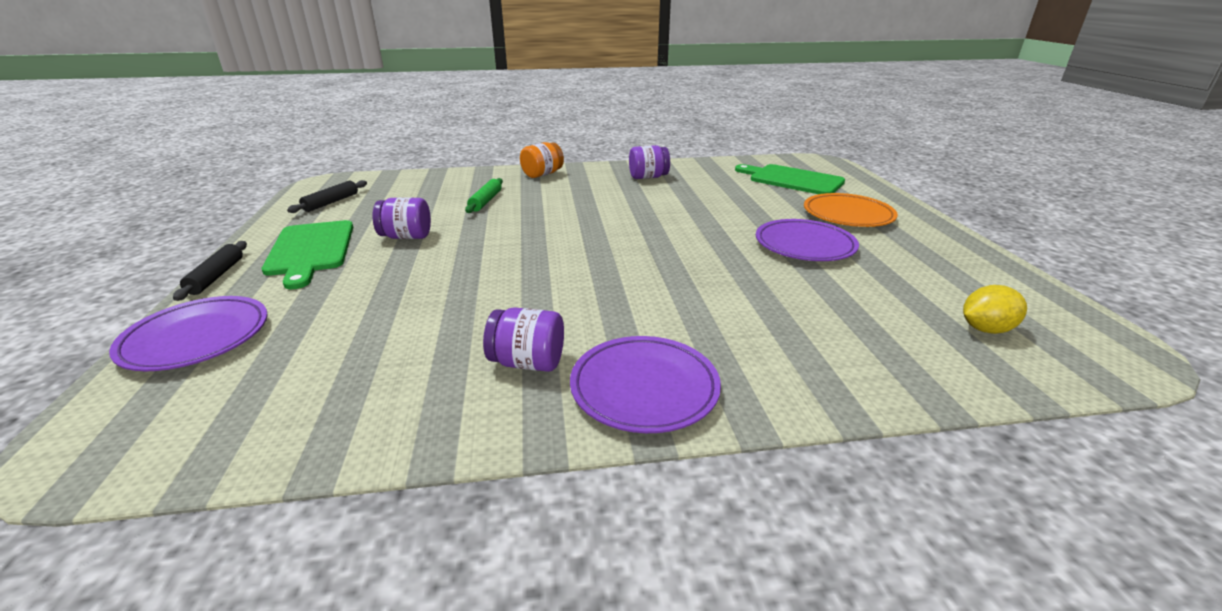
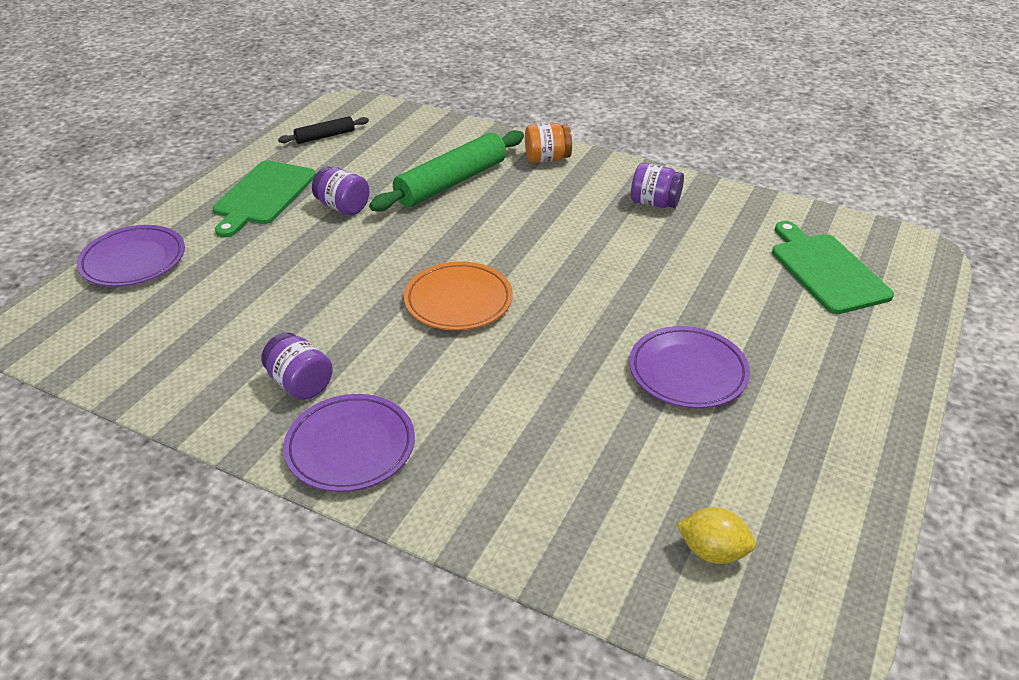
camera: 35 degrees right, 10 degrees up
black rolling pin [173,241,247,301] -> none
green rolling pin [465,178,503,213] -> green rolling pin [369,130,524,212], size x1.98
orange plate [804,193,898,227] -> orange plate moved to [404,261,513,330]

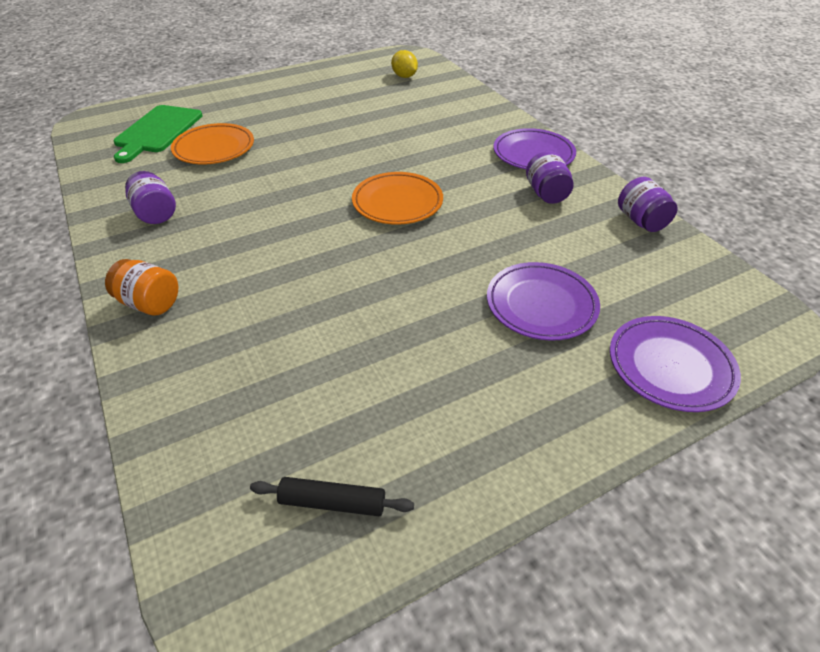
camera: 145 degrees left, 5 degrees up
green cutting board [213,160,316,237] -> none
purple jar [312,167,369,215] -> purple jar moved to [618,177,678,232]
green rolling pin [369,130,524,212] -> none
purple plate [629,326,750,408] -> purple plate moved to [487,262,600,341]
none -> orange plate [171,123,254,164]

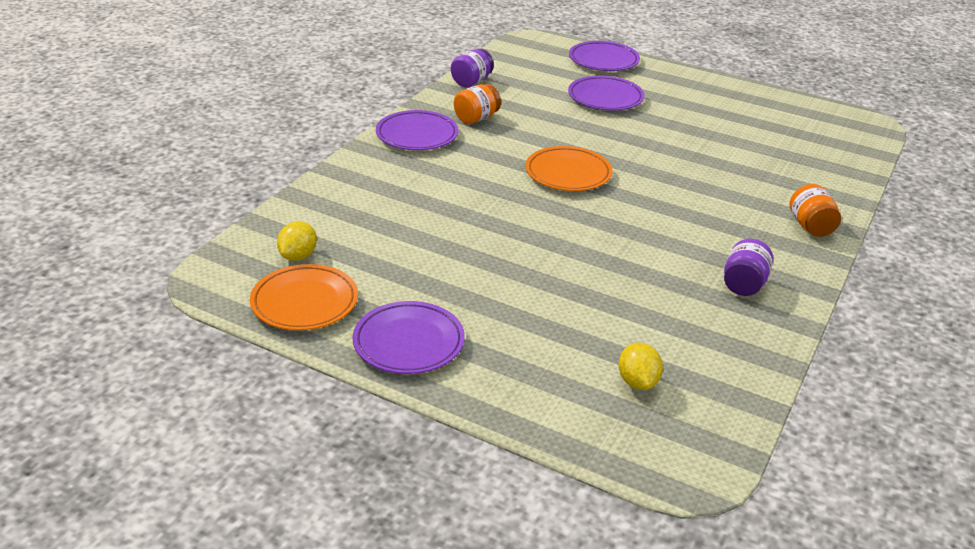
camera: 125 degrees left, 10 degrees down
green cutting board [114,105,203,163] -> yellow lemon [619,343,663,390]
orange plate [171,123,254,164] -> orange plate moved to [250,264,358,330]
black rolling pin [250,477,414,516] -> none
purple jar [526,151,574,204] -> orange jar [454,84,501,124]
none -> purple plate [353,301,465,374]

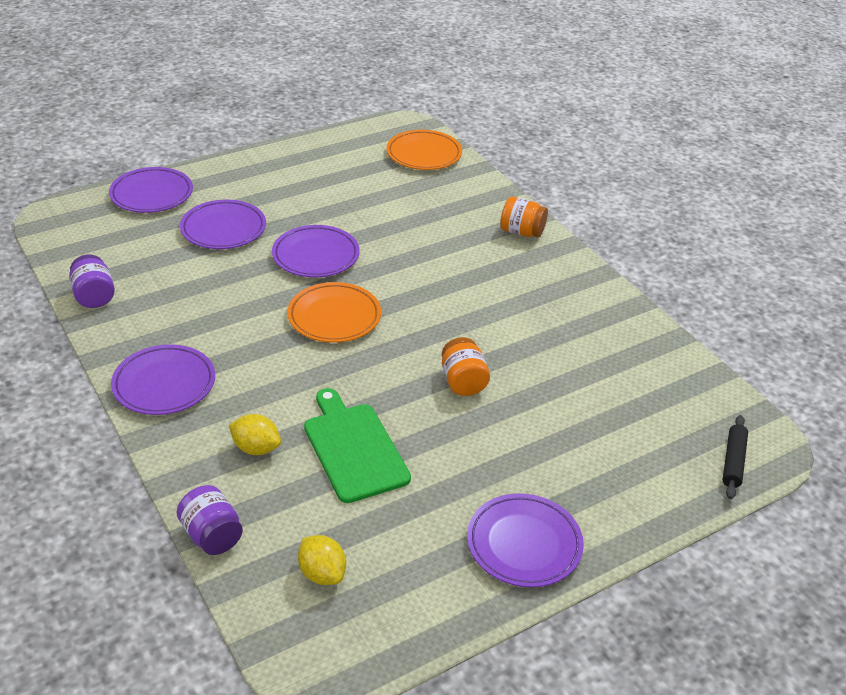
camera: 60 degrees left, 5 degrees up
orange plate [250,264,358,330] -> orange plate moved to [386,130,462,170]
orange jar [454,84,501,124] -> orange jar moved to [442,337,490,396]
yellow lemon [619,343,663,390] -> yellow lemon moved to [229,414,281,455]
purple jar [724,238,773,296] -> purple jar moved to [177,485,243,555]
none -> purple plate [272,225,359,277]
none -> green cutting board [304,388,411,503]
none -> black rolling pin [722,415,748,499]

